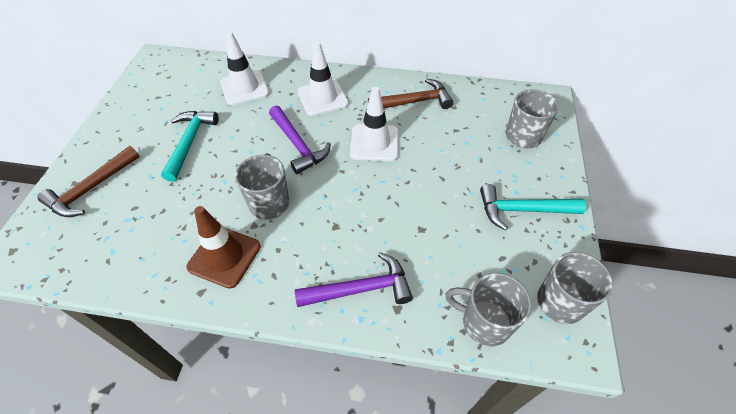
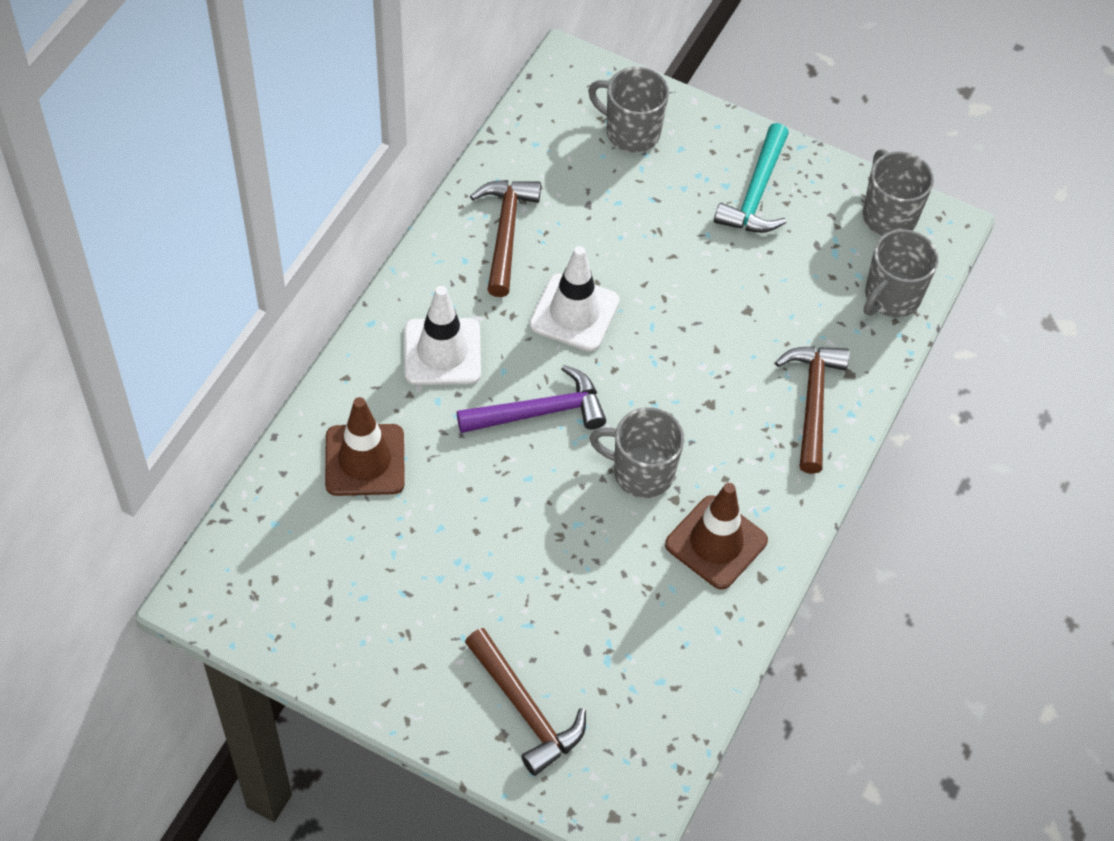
camera: 75 degrees left, 5 degrees up
turquoise hammer [161,111,219,182] -> none
white traffic cone [220,31,269,106] -> brown traffic cone [325,397,405,496]
purple hammer [295,252,413,307] -> brown hammer [775,346,850,474]

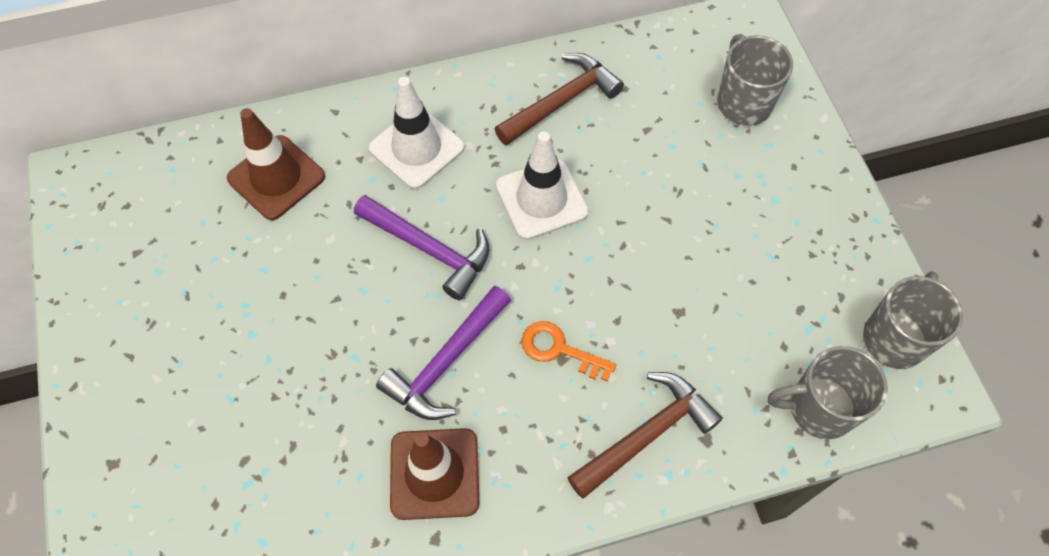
camera: 50 degrees right, 5 degrees up
brown hammer [465,628,586,776] -> none
grey mug [590,407,684,498] -> purple hammer [376,286,511,420]
turquoise hammer [714,123,789,233] -> none
none -> orange key [521,321,616,381]

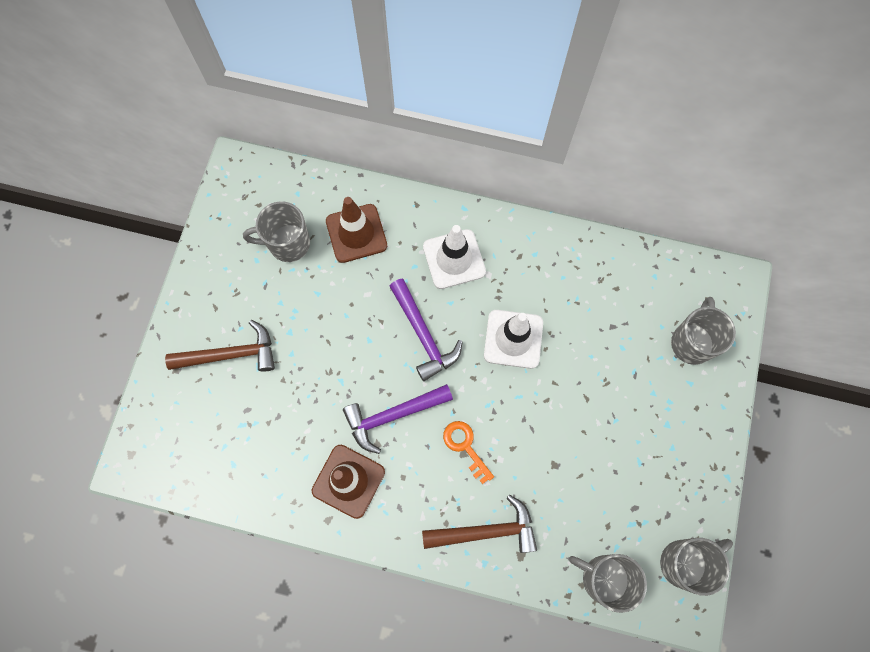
camera: 30 degrees right, 10 degrees up
brown hammer [495,53,624,145] -> brown hammer moved to [165,320,275,372]
none -> grey mug [243,201,310,262]

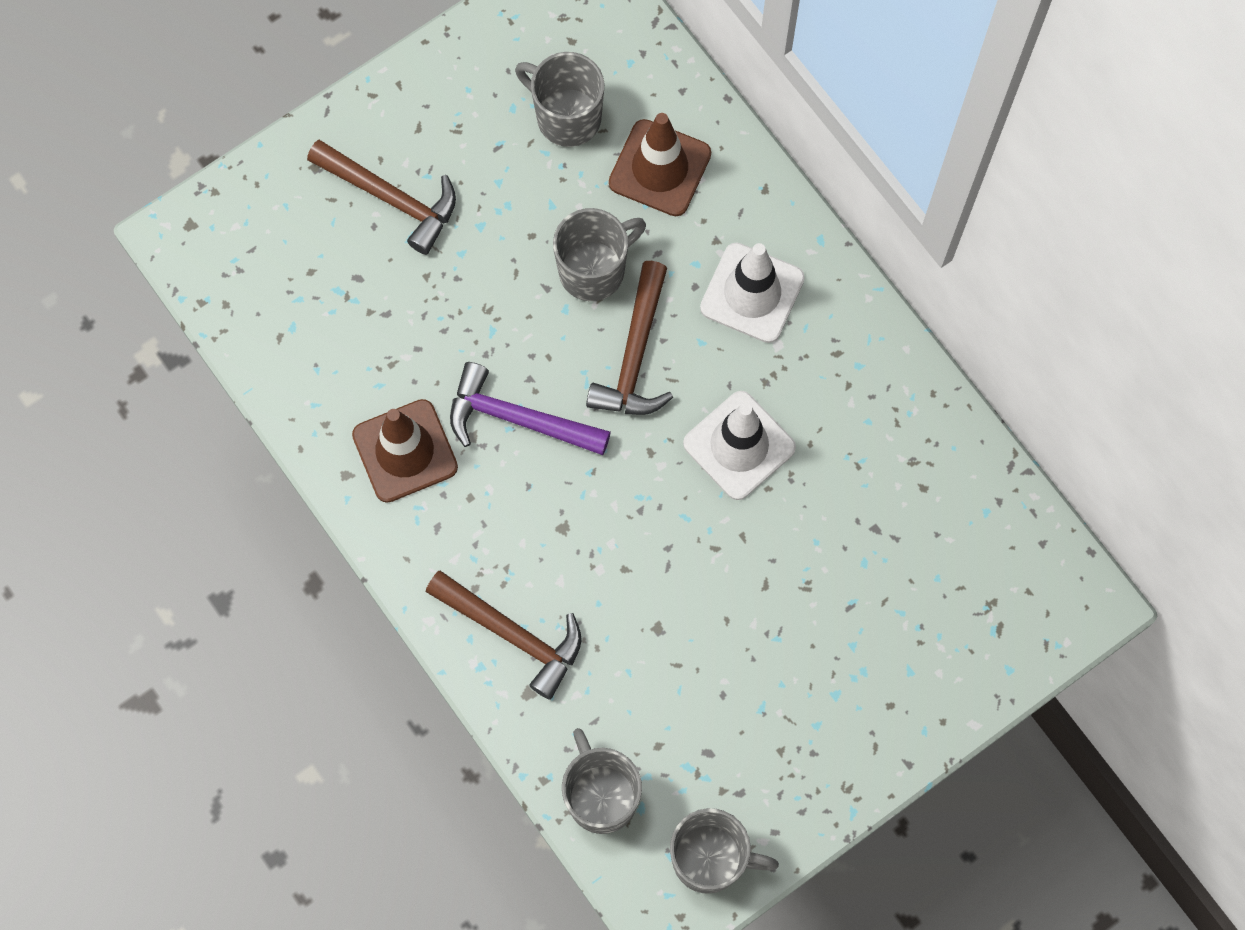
camera: 40 degrees right, 0 degrees up
purple hammer [389,279,463,381] -> brown hammer [586,261,673,415]
orange key [443,421,494,484] -> none
grey mug [671,297,736,365] -> grey mug moved to [553,208,646,301]

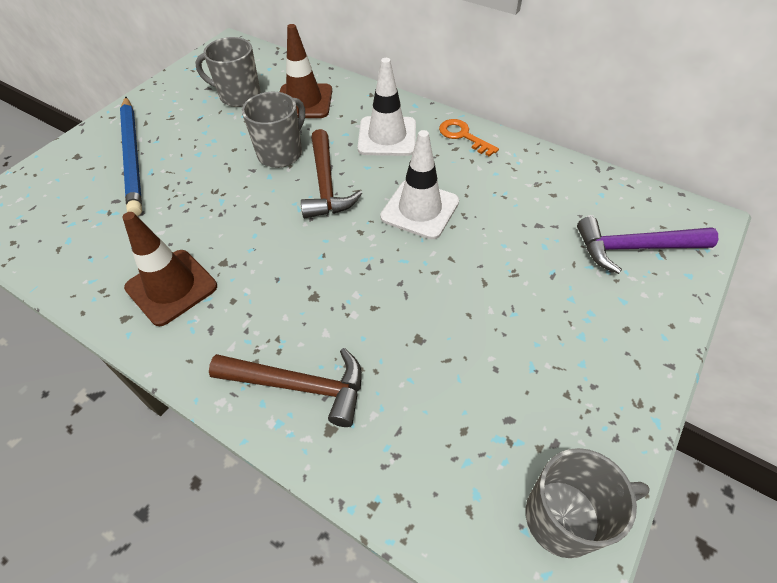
camera: 20 degrees left, 20 degrees down
brown hammer [307,140,456,255] -> blue pencil [120,97,142,216]
purple hammer [450,362,611,455] -> purple hammer moved to [577,217,718,274]
grey mug [562,728,642,834] -> none
none -> orange key [439,119,499,157]

